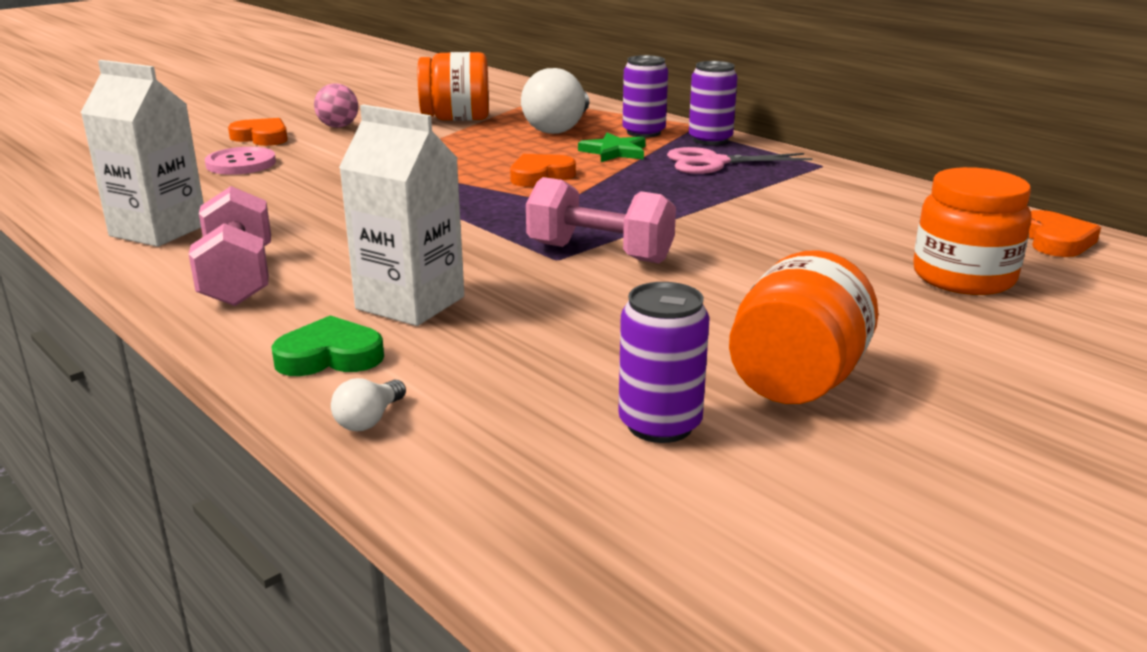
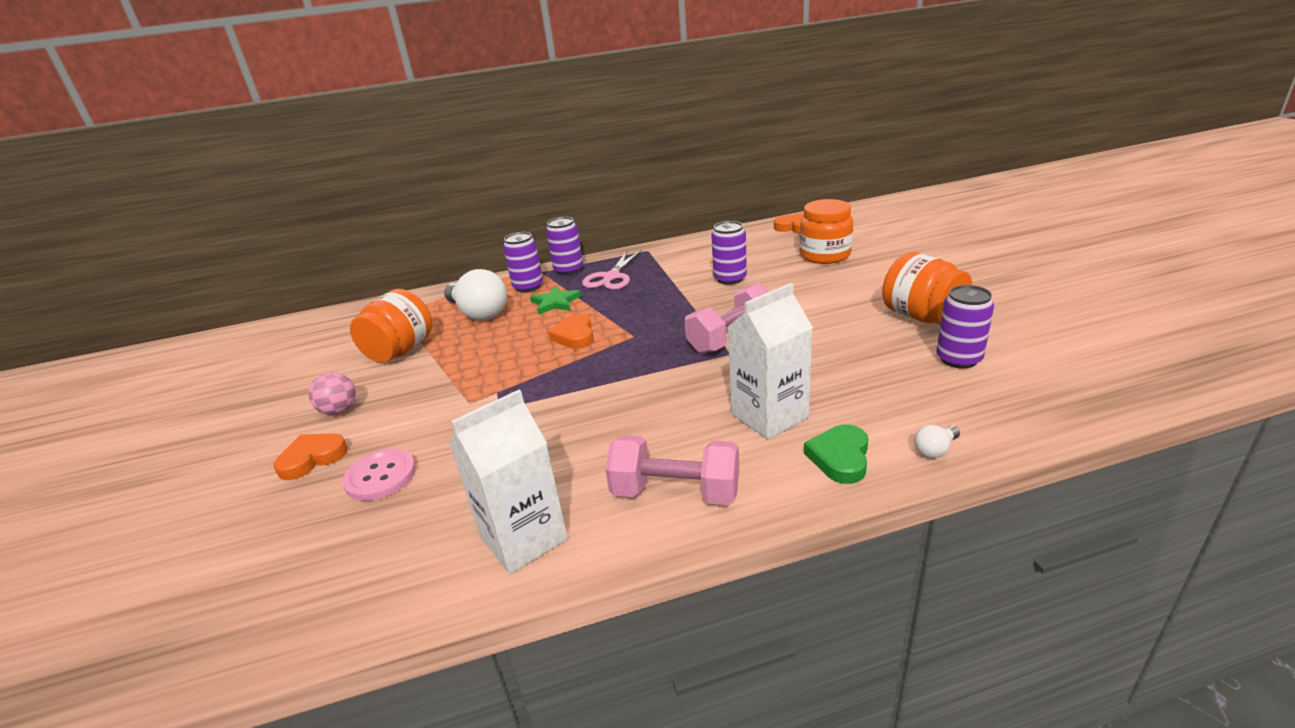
camera: 60 degrees left, 5 degrees up
white light bulb [331,378,406,431] -> white light bulb turned 90 degrees clockwise [914,425,960,458]
none -> purple can [711,221,747,285]

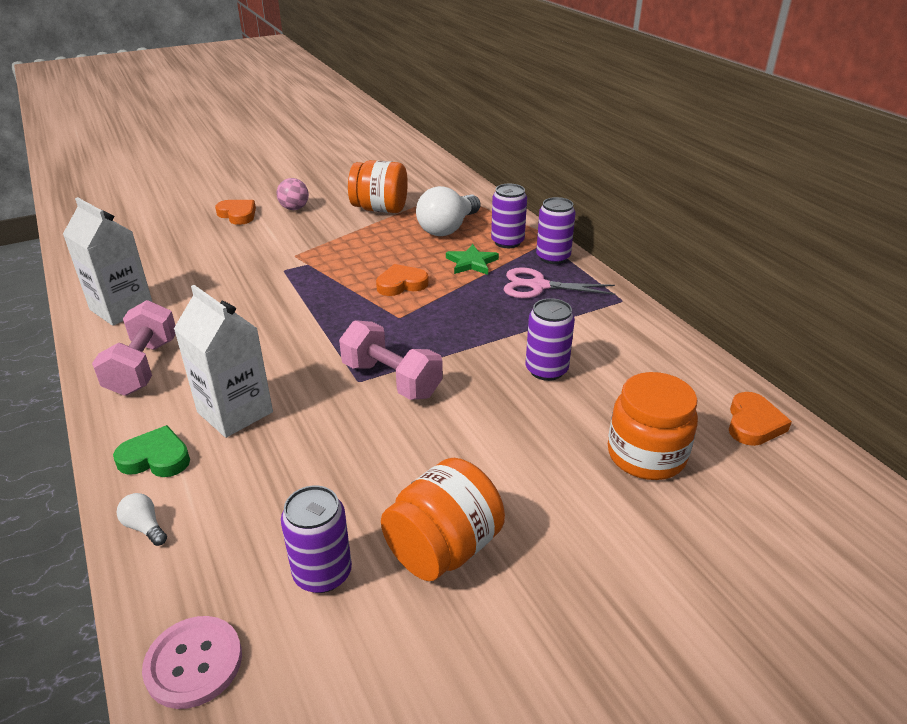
camera: 75 degrees right, 5 degrees up
pink button [342,449,416,501] -> pink button moved to [142,616,242,709]

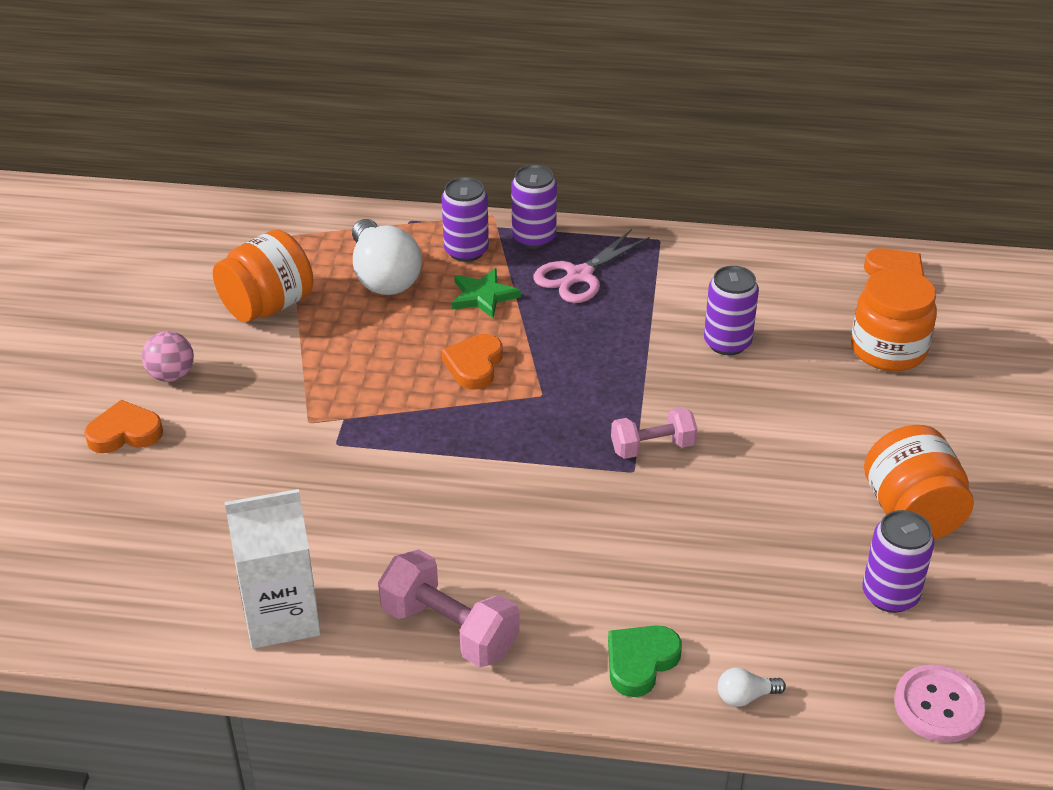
camera: 55 degrees left, 5 degrees up
white carton [174,285,273,438] -> none
pink dumbbell [339,320,443,400] -> pink dumbbell [611,407,697,459], size x0.66

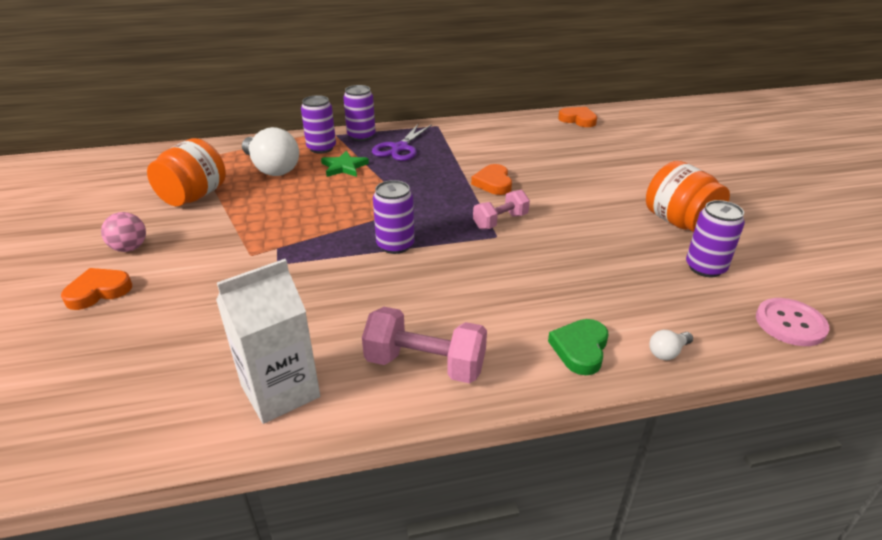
camera: 20 degrees left, 5 degrees down
orange heart [442,334,503,390] -> orange heart moved to [471,164,512,195]
pink scissors [533,229,650,303] -> purple scissors [372,123,432,161]
purple can [704,266,759,355] -> purple can moved to [373,180,415,254]
orange jar [851,268,937,371] -> none

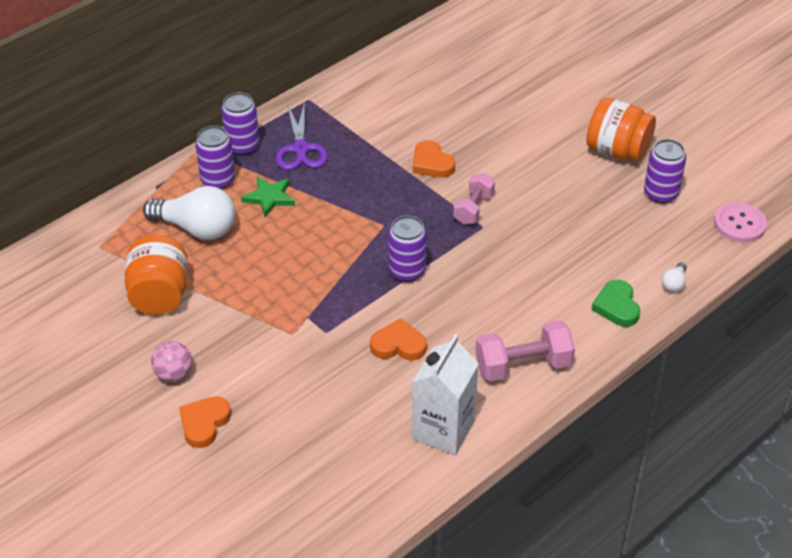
camera: 30 degrees left, 10 degrees up
orange heart [558,107,597,127] -> orange heart moved to [370,318,427,361]

